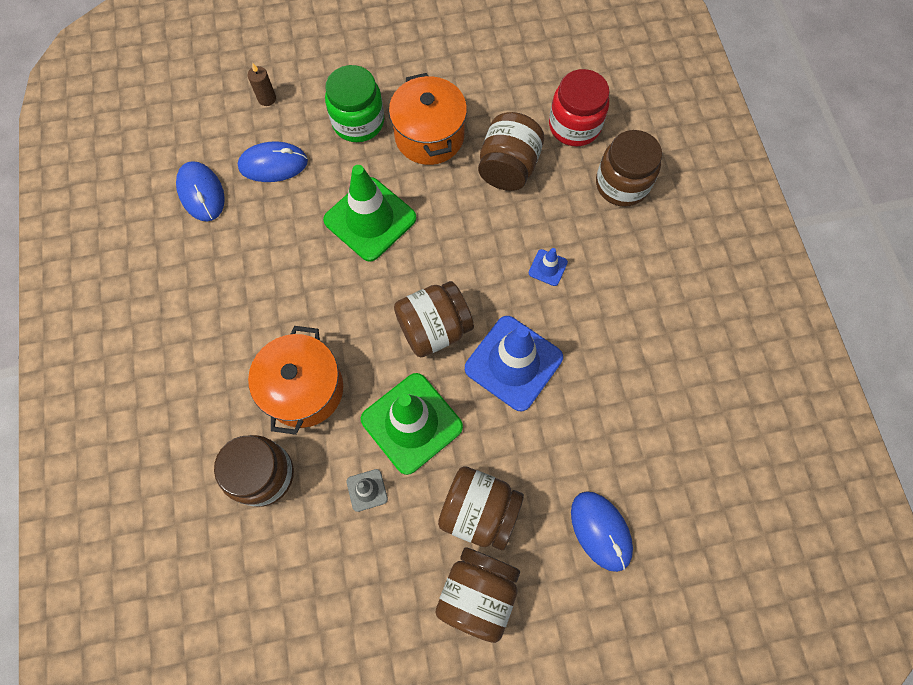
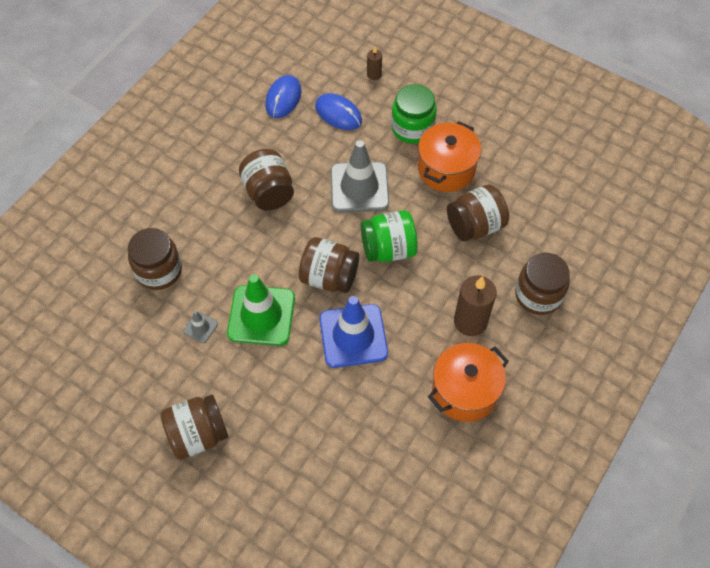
camera: 45 degrees right, 10 degrees down
orange pot [248,326,343,435] -> orange pot moved to [428,343,509,422]
green traffic cone [323,165,416,262] -> grey traffic cone [331,140,389,212]
brown jar [438,466,524,550] -> brown jar moved to [239,149,294,211]
blue traffic cone [529,248,568,286] -> none
red jar [549,69,610,146] -> none
blue mouse [571,491,633,572] -> none
none -> green jar [361,210,418,262]
none -> brown candle [454,276,497,336]

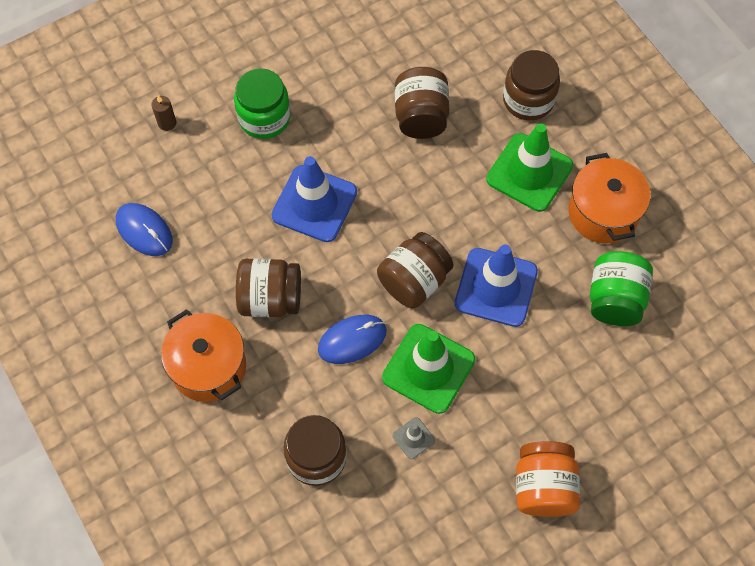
camera: 65 degrees left, 5 degrees up
brown jar [161,394,229,460] -> orange jar [516,441,580,517]
blue mouse [315,93,362,130] -> blue mouse moved to [318,315,387,364]
grey traffic cone [331,140,389,212] -> blue traffic cone [272,156,357,242]
green jar [361,210,418,262] -> green jar moved to [590,251,653,326]
orange pot [418,121,481,192] -> orange pot moved to [161,309,246,402]
brown candle [454,276,497,336] -> green traffic cone [486,123,573,212]

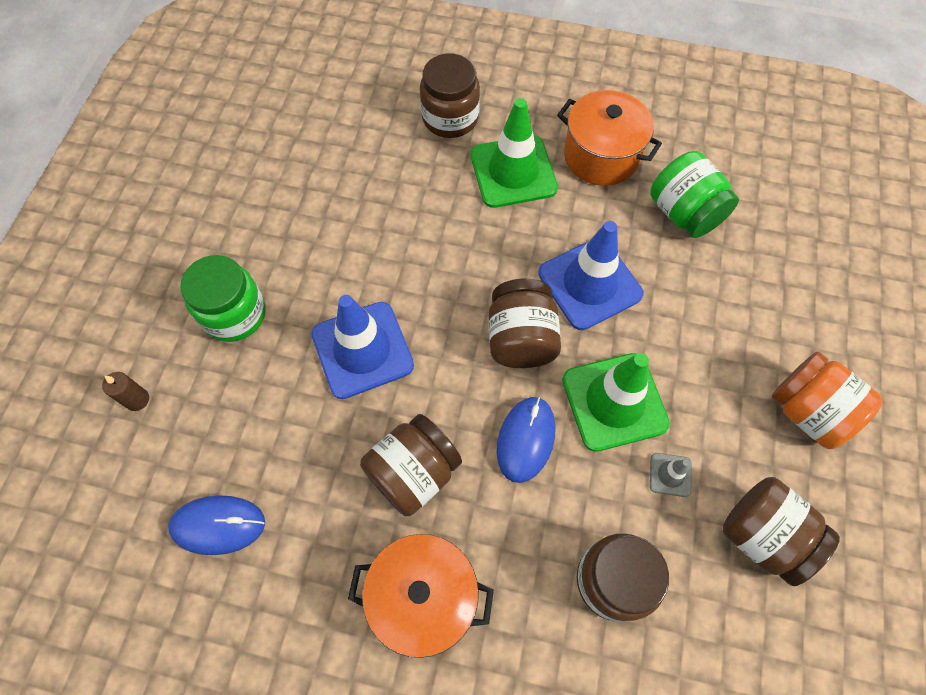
camera: 45 degrees left, 0 degrees up
brown jar [395,67,449,139] -> brown jar moved to [723,477,840,586]

